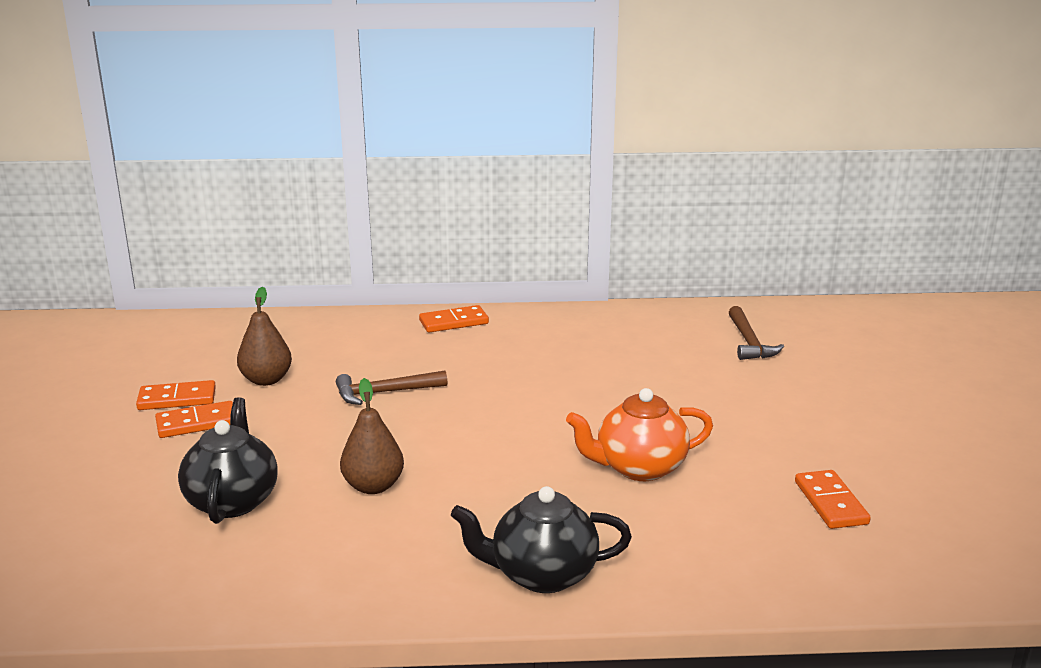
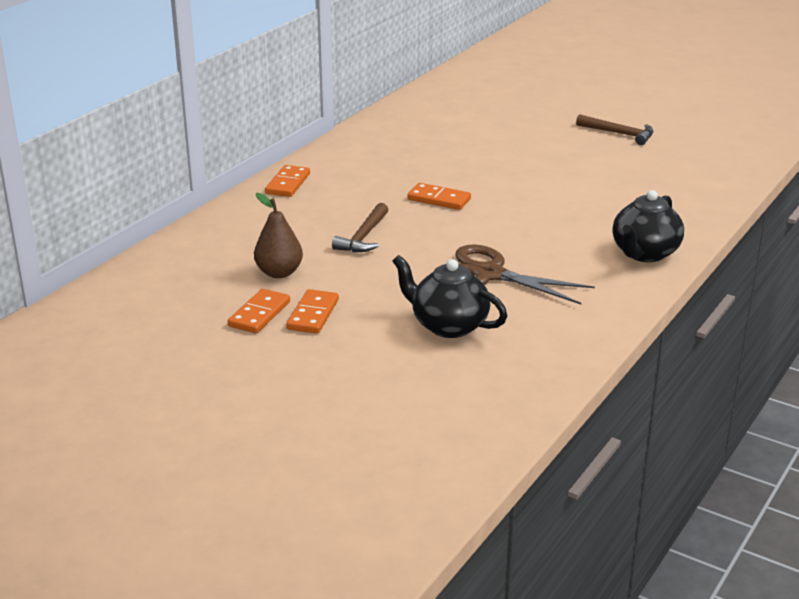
camera: 55 degrees left, 5 degrees up
brown pear [340,378,404,494] -> brown scissors [455,244,595,304]
orange teapot [566,388,713,481] -> none
brown hammer [729,306,784,360] -> brown hammer moved to [576,114,654,145]
orange domino [795,470,871,529] -> orange domino moved to [407,183,471,210]

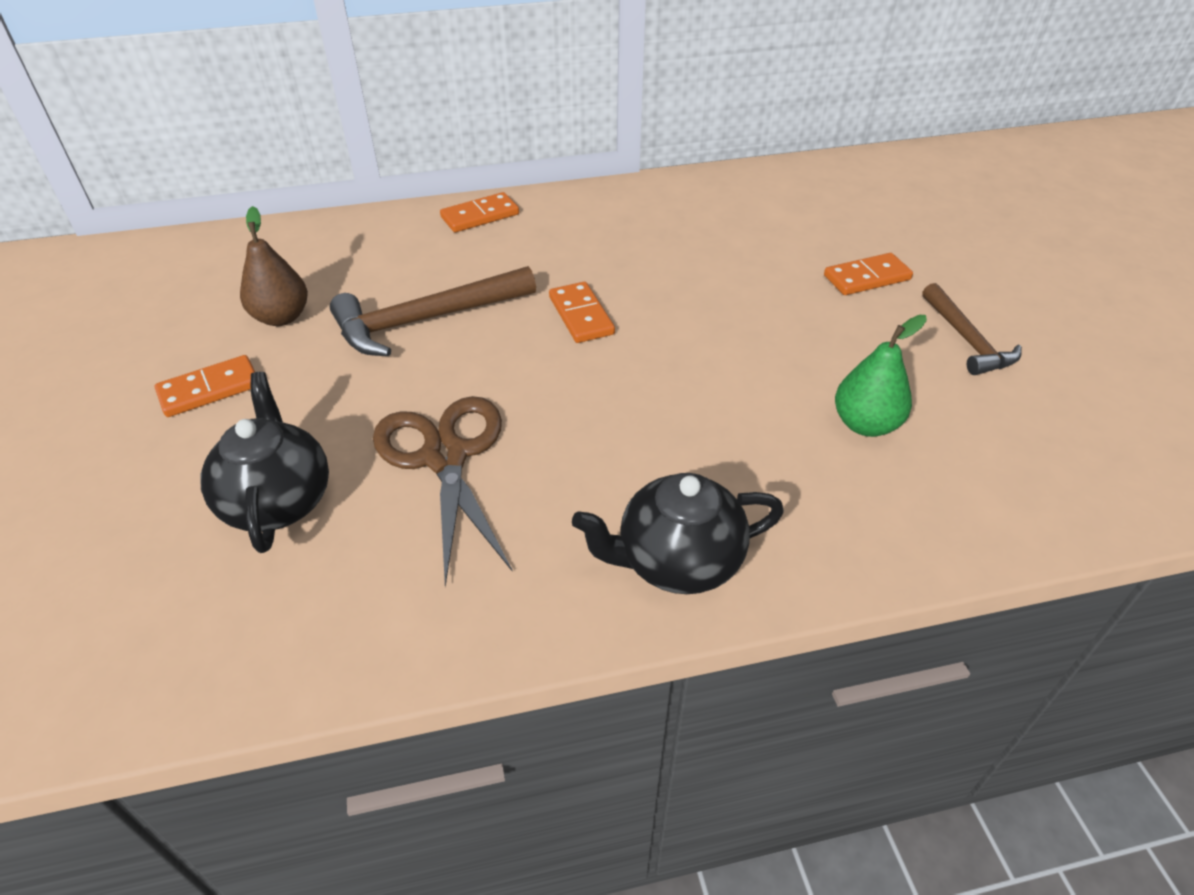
camera: 45 degrees right, 15 degrees up
orange domino [228,289,290,333] -> orange domino moved to [824,253,913,295]
brown hammer [332,203,388,252] -> brown hammer [330,266,536,356], size x1.59
none -> green pear [835,315,927,437]

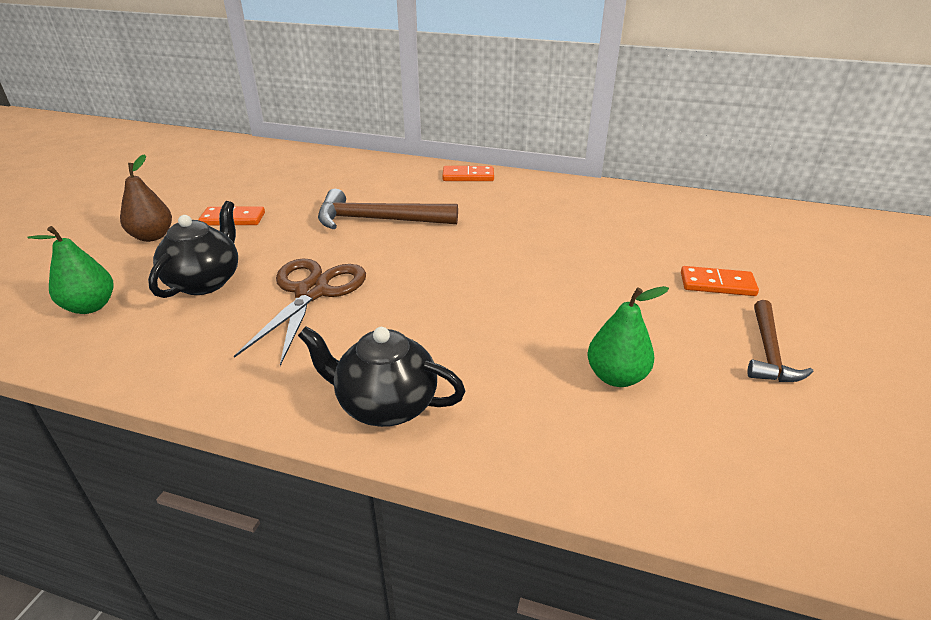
camera: 30 degrees right, 10 degrees down
brown pear [240,206,308,326] -> brown pear moved to [120,154,172,242]
orange domino [549,282,615,343] -> none
none -> green pear [27,226,114,314]

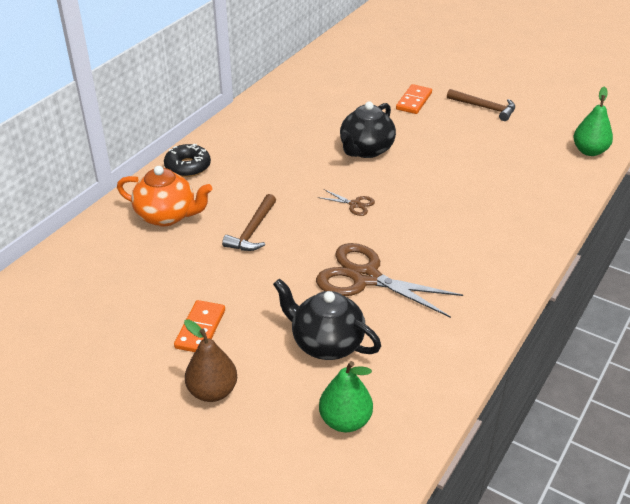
camera: 75 degrees left, 5 degrees up
black teapot [298,326,465,427] -> black teapot moved to [340,102,396,158]
brown hammer [318,189,458,229] -> brown hammer [222,194,276,251], size x0.63
orange domino [442,166,494,181] -> black donut [164,144,211,177]
green pear [587,286,669,387] -> green pear moved to [573,87,613,156]
none -> orange teapot [117,166,212,227]
none -> brown scissors [318,189,375,216]

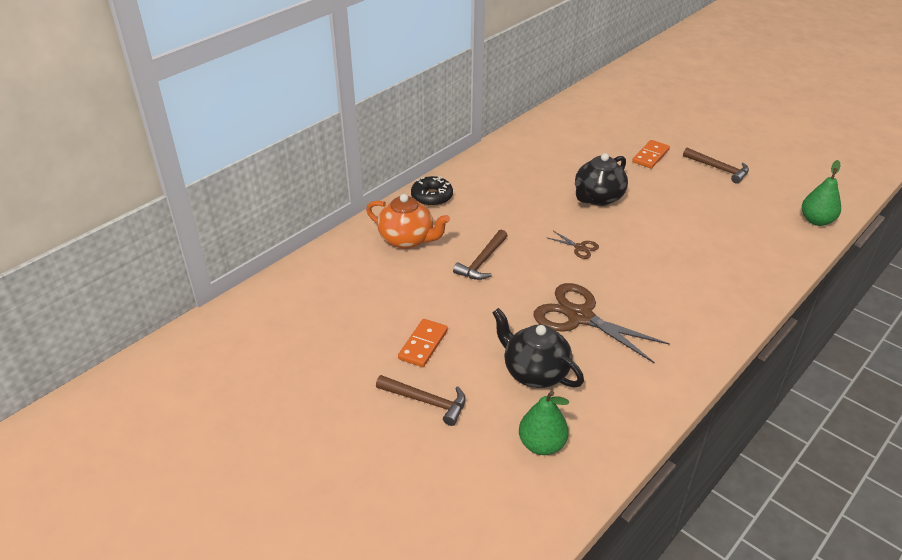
camera: 10 degrees right, 0 degrees up
brown pear [184,319,237,402] -> brown hammer [376,375,466,426]

